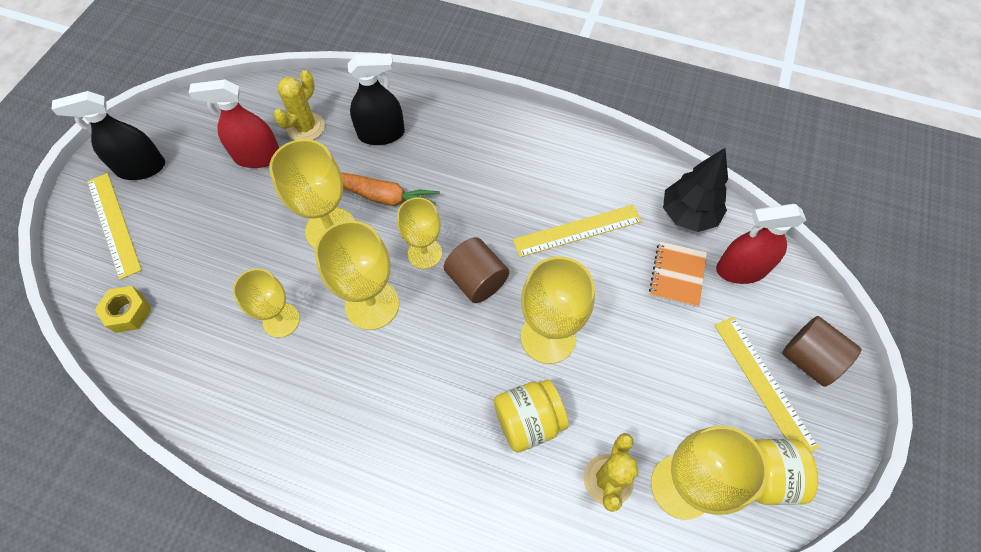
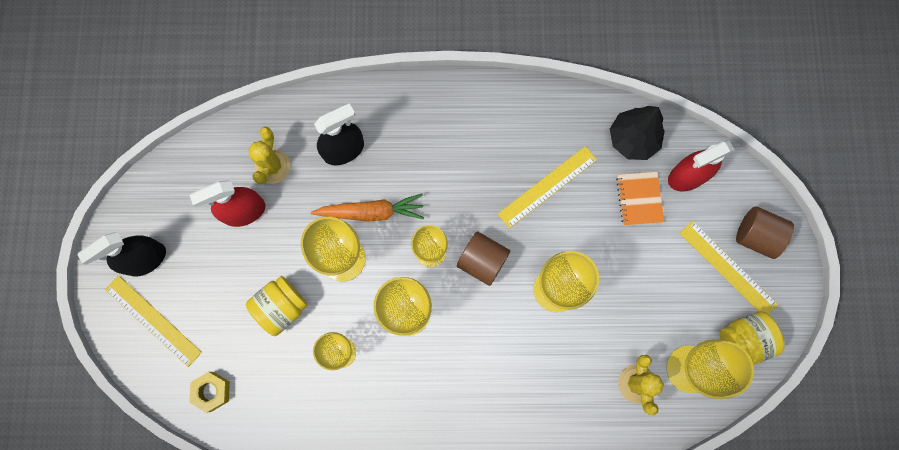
camera: 20 degrees left, 15 degrees up
yellow jar [494,379,568,453] -> yellow jar moved to [246,276,307,336]

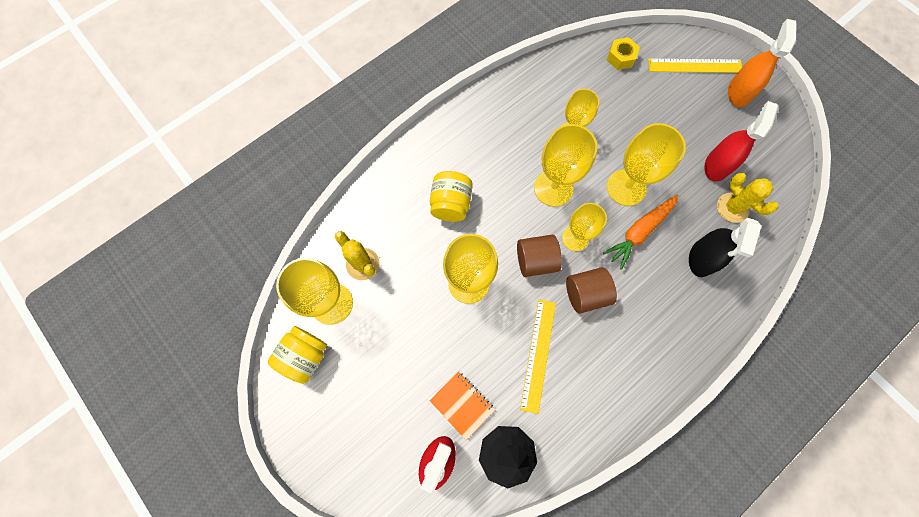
camera: 140 degrees right, 5 degrees down
black spray bottle [77,232,166,276] -> orange spray bottle [728,19,797,107]
yellow jar [246,276,307,336] -> yellow jar moved to [430,171,473,222]
yellow ruler [680,221,778,314] -> none
brown cylinder [736,206,794,259] -> brown cylinder moved to [566,267,617,314]

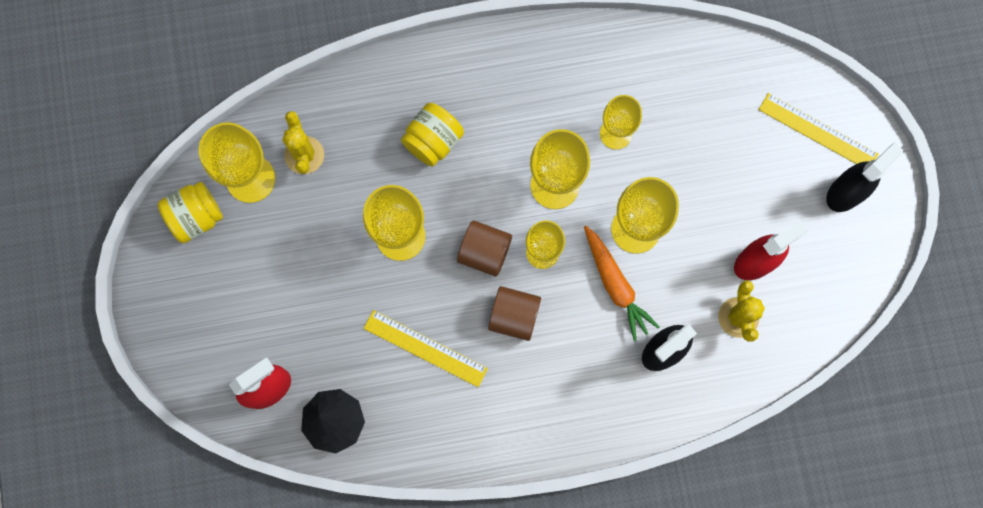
camera: 30 degrees right, 5 degrees up
orange notebook [429,371,495,440] -> none
yellow ruler [520,299,556,414] -> yellow ruler turned 75 degrees clockwise [363,310,488,387]
orange carrot [603,195,679,270] -> orange carrot turned 105 degrees counterclockwise [584,225,660,341]
yellow nut [607,37,640,70] -> none
orange spray bottle [728,19,797,107] -> black spray bottle [826,142,903,212]

